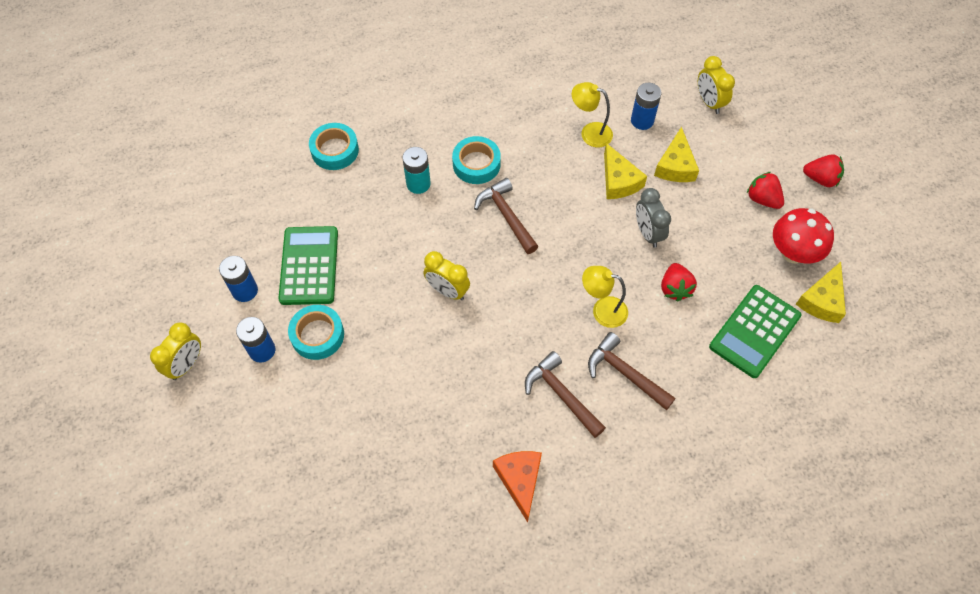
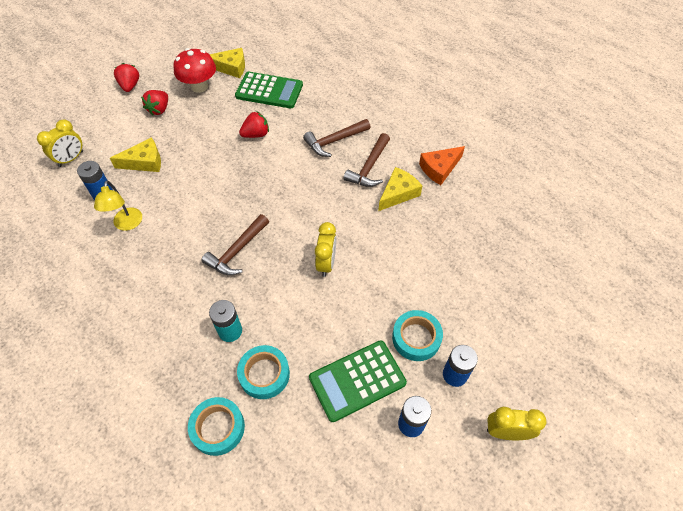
camera: 115 degrees left, 5 degrees down
turquoise tape [452,136,501,184] -> turquoise tape moved to [237,345,290,399]
yellow lamp [582,266,628,328] -> none
brown hammer [588,332,676,410] -> brown hammer turned 45 degrees clockwise [303,119,371,157]
yellow cheese [604,143,647,199] -> yellow cheese moved to [378,167,422,211]
grey clock [636,188,671,248] -> none

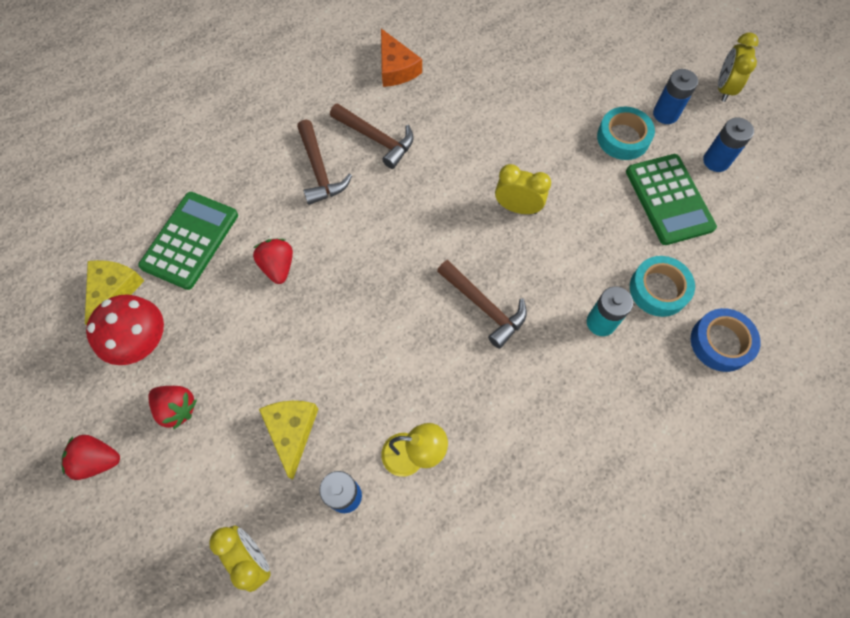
camera: 80 degrees left, 10 degrees up
turquoise tape [188,397,245,456] -> blue tape [691,308,761,372]
yellow cheese [378,167,422,211] -> none

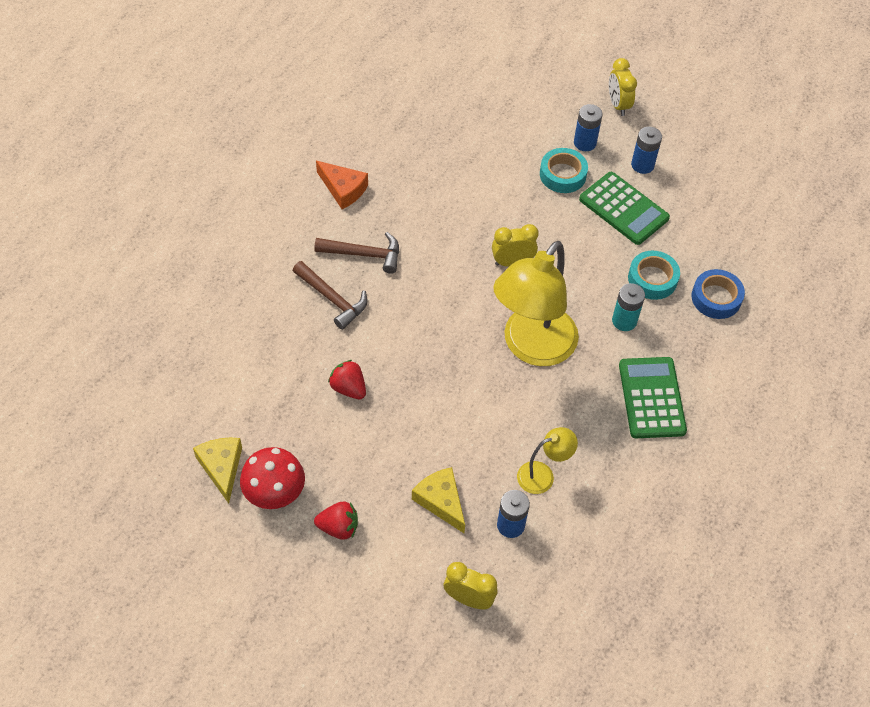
camera: 30 degrees left, 10 degrees down
red strawberry [62,435,120,480] -> none
green calculator [138,192,238,290] -> green calculator moved to [619,357,687,438]
brown hammer [437,260,527,349] -> yellow lamp [493,241,579,366]

